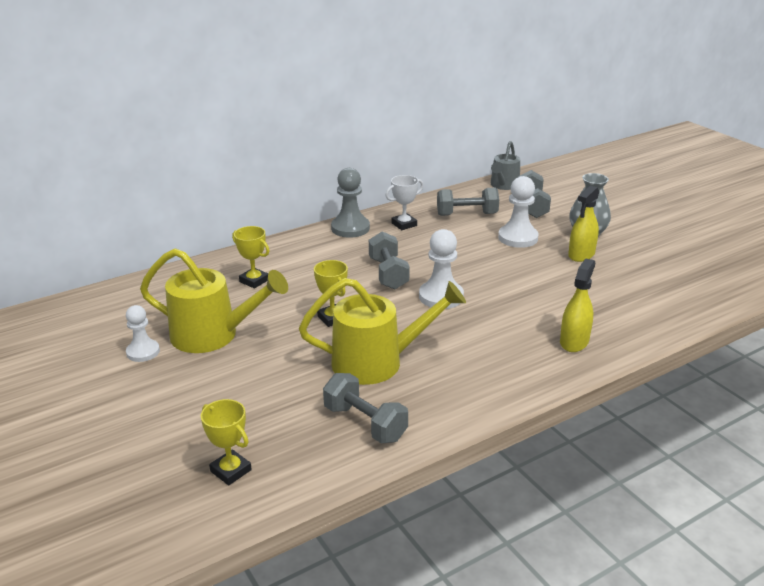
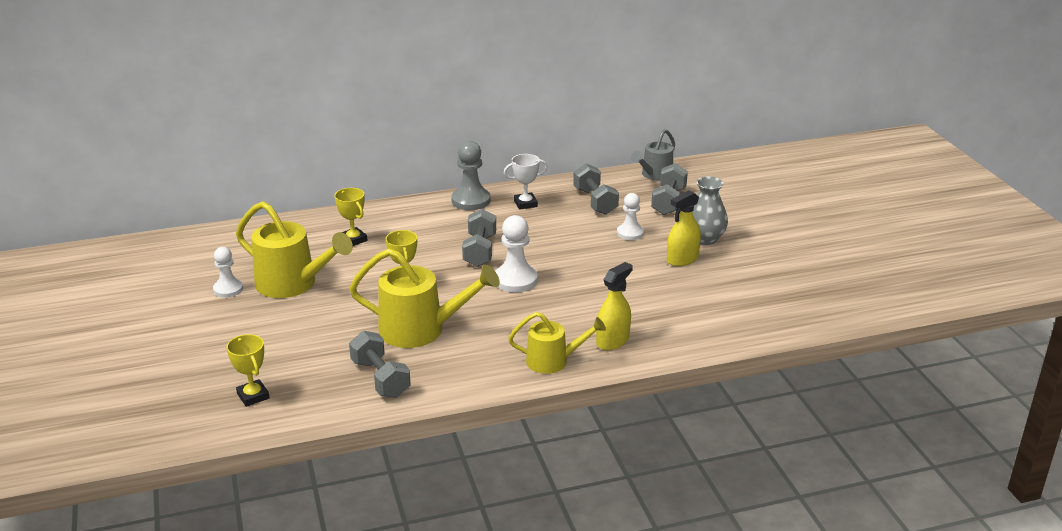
camera: 15 degrees right, 0 degrees up
grey dumbbell [437,188,499,216] -> grey dumbbell turned 60 degrees clockwise [573,164,619,215]
white pawn [498,176,539,248] -> white pawn [617,193,644,240], size x0.66
none -> yellow watering can [508,312,606,374]

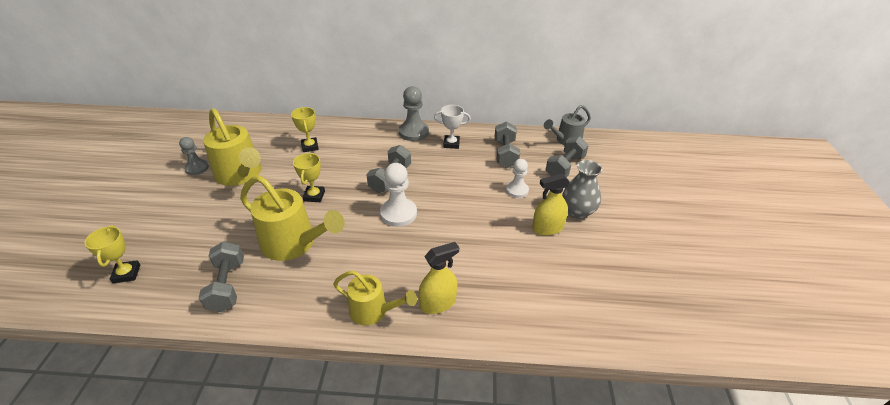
camera: 20 degrees right, 10 degrees up
white pawn [213,247,243,298] -> grey pawn [179,137,209,175]

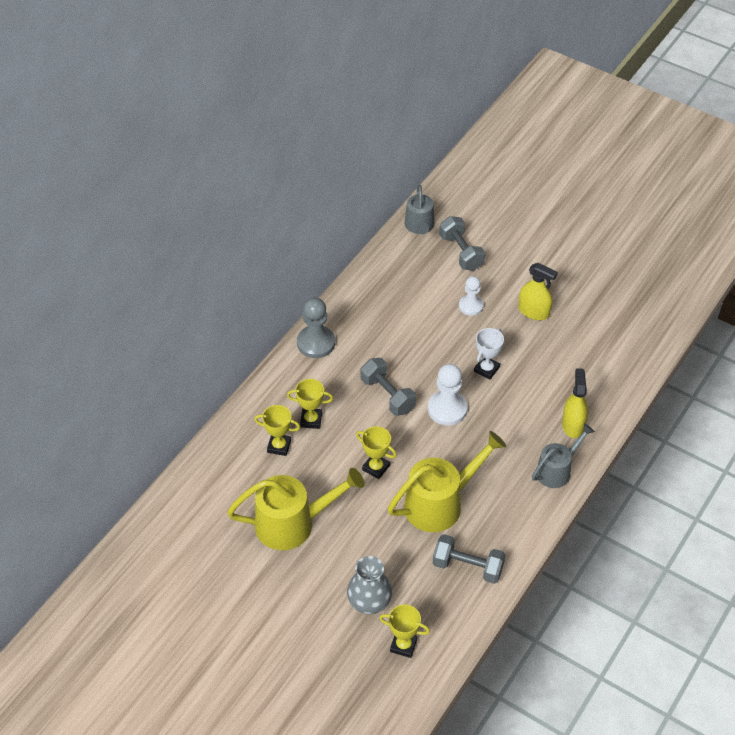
camera: 60 degrees left, 10 degrees up
grey pawn [179,137,209,175] -> none
yellow watering can [333,271,417,325] -> grey watering can [532,423,595,488]
white trophy [434,105,471,149] -> white trophy moved to [474,328,504,380]
grey dumbbell [495,121,520,168] -> none
yellow spray bottle [532,173,570,236] -> yellow spray bottle turned 75 degrees counterclockwise [518,263,558,320]
grey vase [562,160,602,219] -> grey vase moved to [347,556,392,614]
none -> yellow trophy [287,379,333,429]

